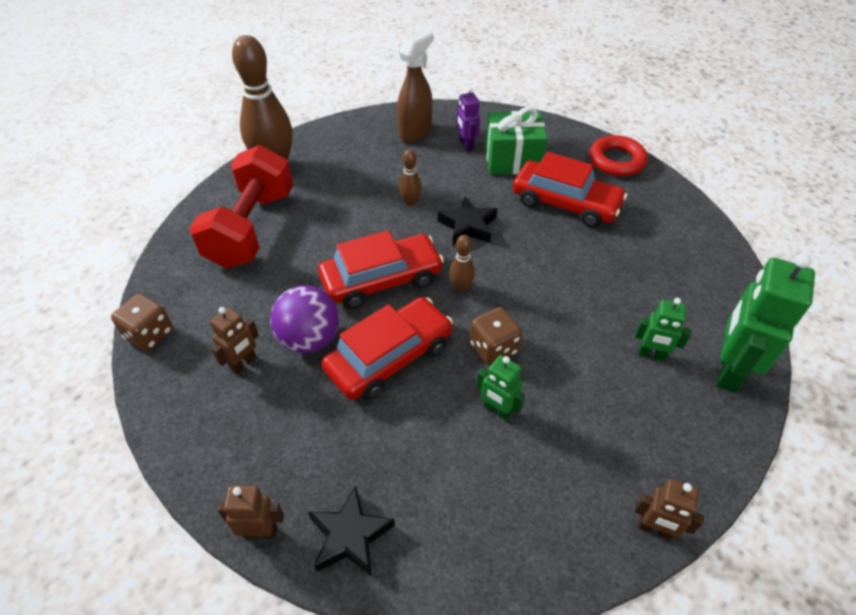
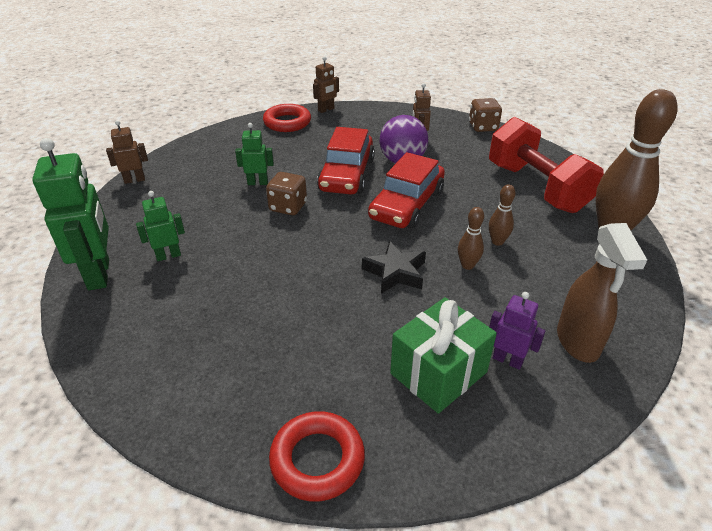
camera: 140 degrees right, 10 degrees down
black star [308,485,395,577] -> red ring [263,104,311,132]
brown bowling pin [449,235,475,292] -> brown bowling pin moved to [489,184,516,246]
red car [513,152,627,228] -> none

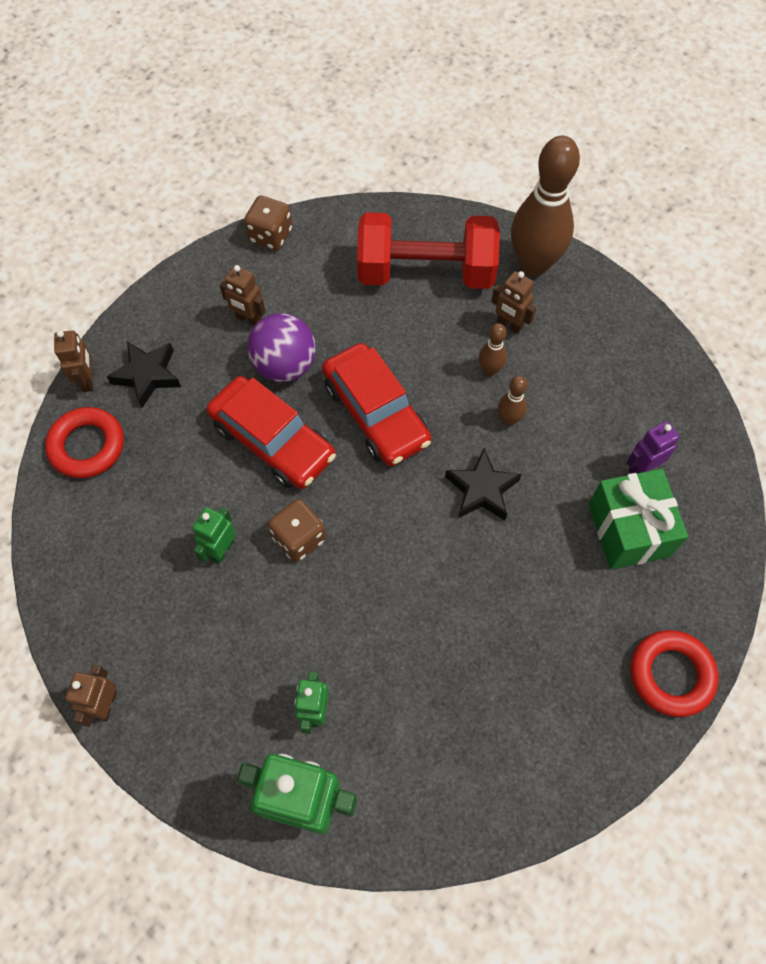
camera: 60 degrees left, 25 degrees up
brown spray bottle [557,223,647,363] -> none
none -> black star [106,341,181,408]
none -> brown robot [491,271,536,334]

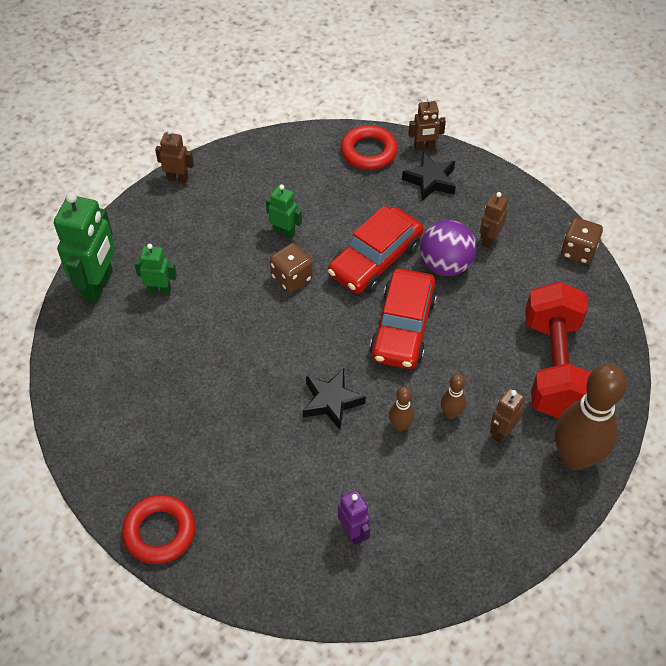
camera: 90 degrees right, 10 degrees down
red car [322,343,431,466] -> red car turned 45 degrees counterclockwise [370,268,437,369]
green gift [588,469,688,570] -> none

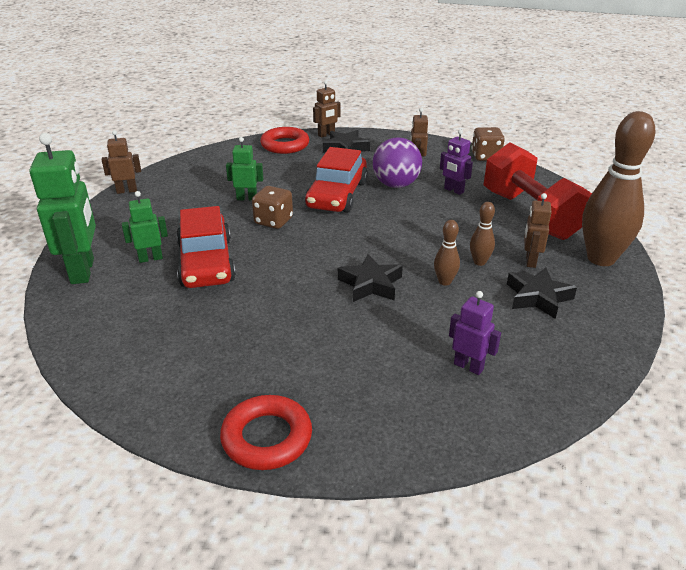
camera: 25 degrees left, 20 degrees down
red car [370,268,437,369] -> red car moved to [176,206,236,288]
none -> purple robot [440,130,473,195]
none -> black star [507,267,577,319]

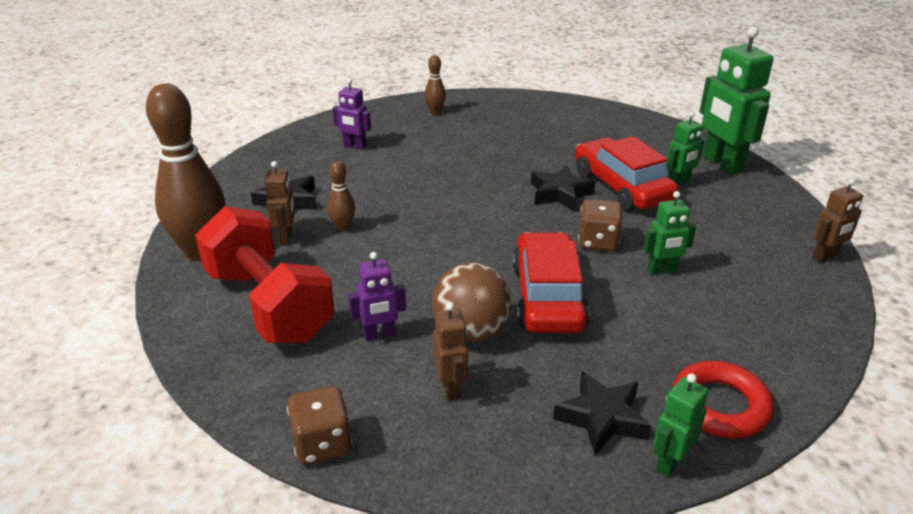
camera: 165 degrees right, 0 degrees up
red ring [220,395,312,470] -> none
brown robot [313,80,340,138] -> green robot [653,374,709,477]
black star [338,254,403,302] -> black star moved to [531,166,595,211]
purple ball [373,137,422,188] -> brown ball [432,262,512,342]
brown bowling pin [434,220,460,286] -> brown bowling pin moved to [425,55,446,114]
purple robot [440,130,473,195] -> purple robot turned 135 degrees clockwise [348,252,406,341]

